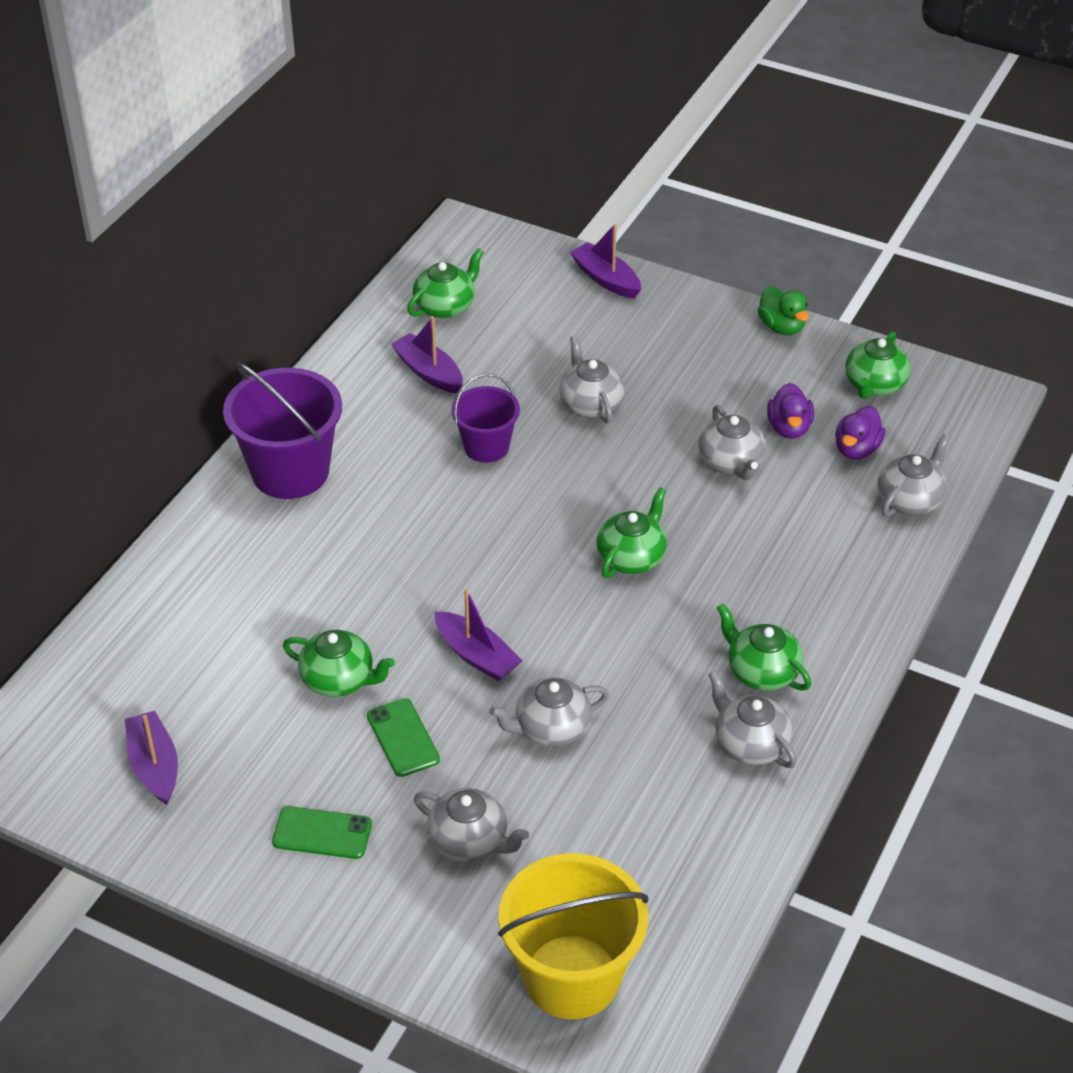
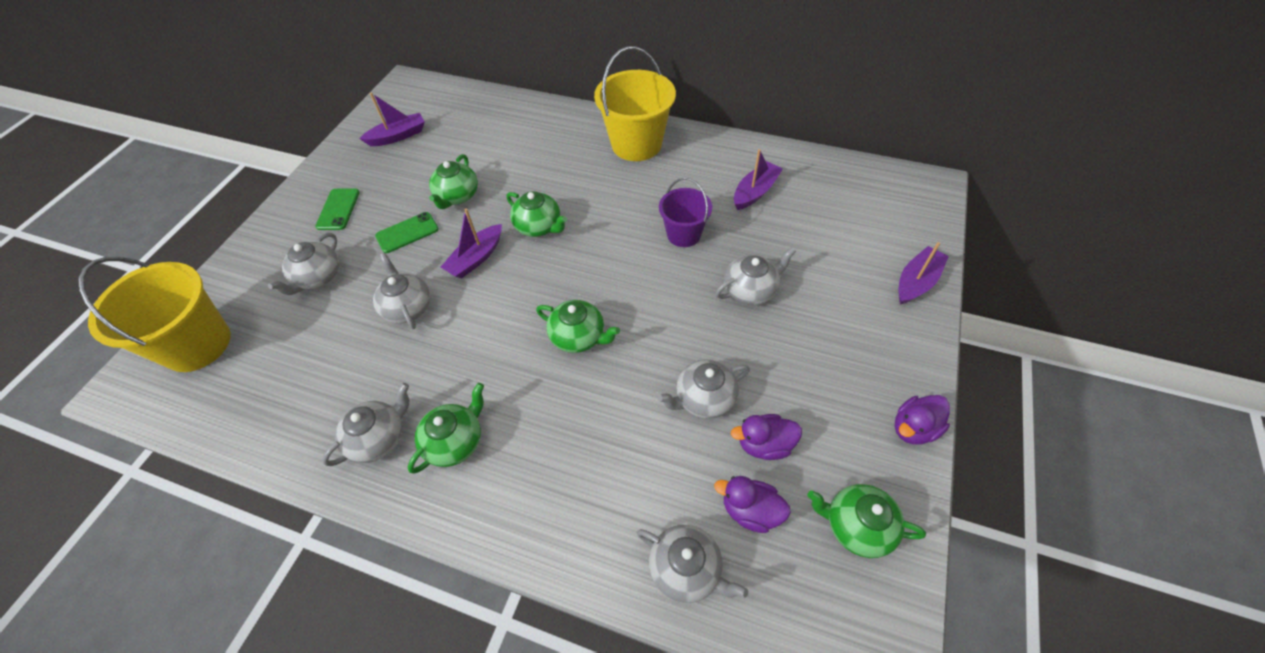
camera: 85 degrees right, 10 degrees up
purple bucket [223,363,342,499] -> yellow bucket [594,46,676,161]
green teapot [408,248,483,318] -> green teapot moved to [507,191,567,237]
green duck [758,286,809,335] -> purple duck [895,395,950,445]

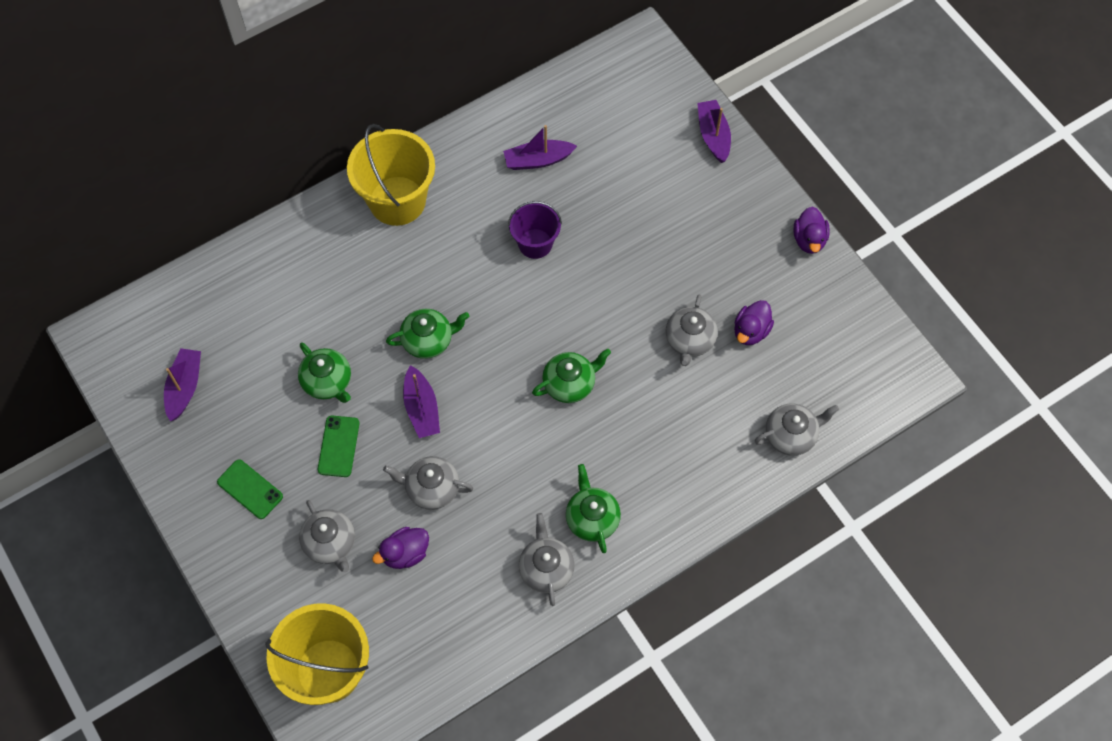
camera: 55 degrees left, 10 degrees up
purple duck [714,476,791,533] -> purple duck moved to [372,527,429,569]
grey teapot [715,247,796,305] -> none
purple boat [734,149,783,210] -> purple boat turned 90 degrees counterclockwise [503,125,577,170]
green teapot [807,484,926,558] -> none

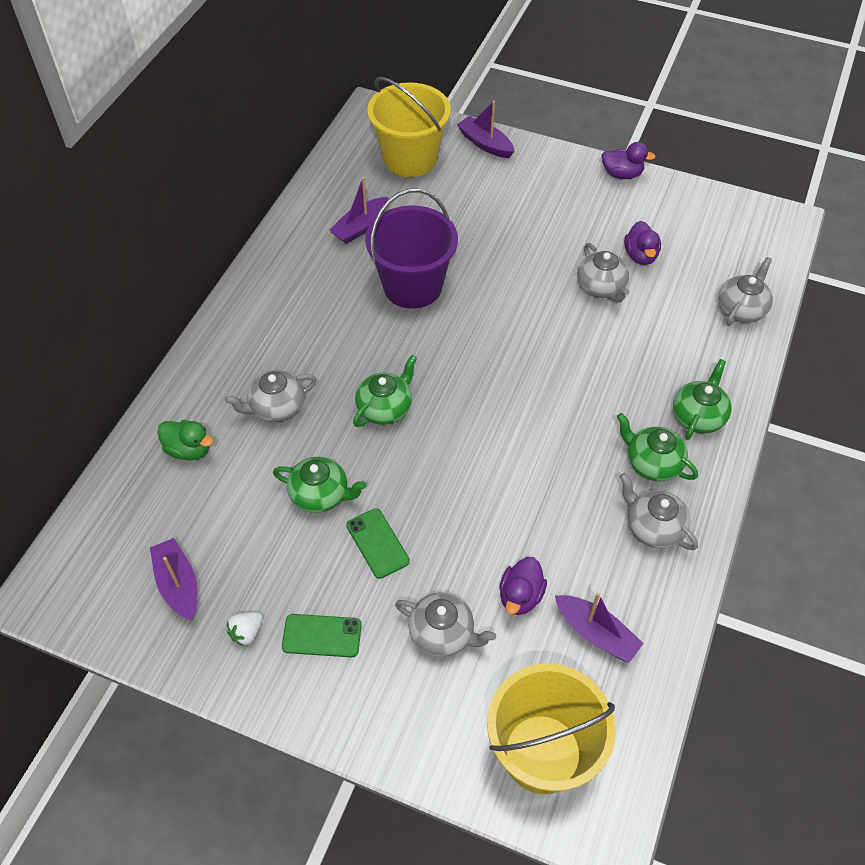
camera: 35 degrees left, 10 degrees down
yellow bucket [347,124,435,226] -> yellow bucket moved to [367,77,451,177]
grey teapot [383,456,473,510] -> grey teapot moved to [225,370,316,422]
purple boat [403,365,440,438] -> purple boat moved to [555,593,644,663]
purple bucket [508,201,562,259] -> purple bucket [365,189,458,309], size x1.69
green teapot [532,349,611,403] -> green teapot moved to [673,359,731,440]
purple duck [794,207,830,254] -> purple duck turned 45 degrees counterclockwise [602,142,656,179]
none -> green duck [157,420,214,460]
none -> white strawberry [226,612,263,647]

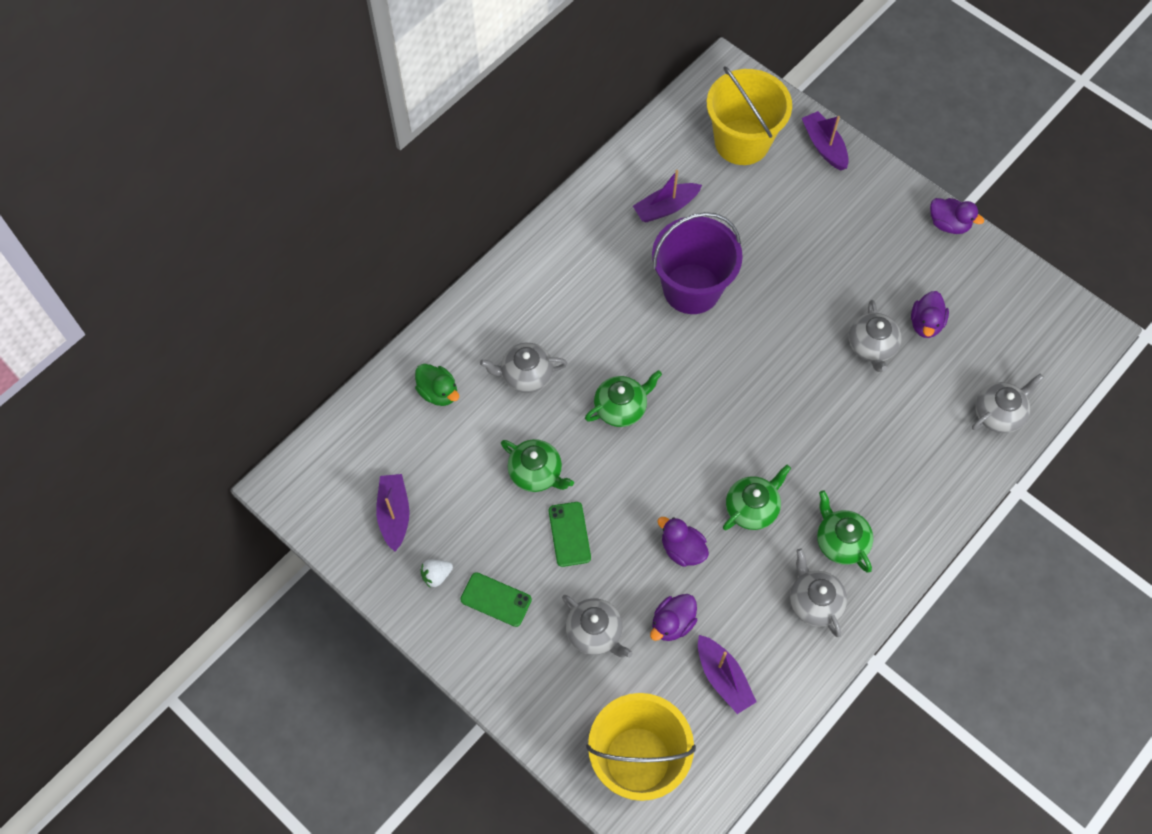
camera: 20 degrees right, 10 degrees up
green teapot [673,359,731,440] -> green teapot moved to [723,465,791,530]
none -> purple duck [657,517,709,567]

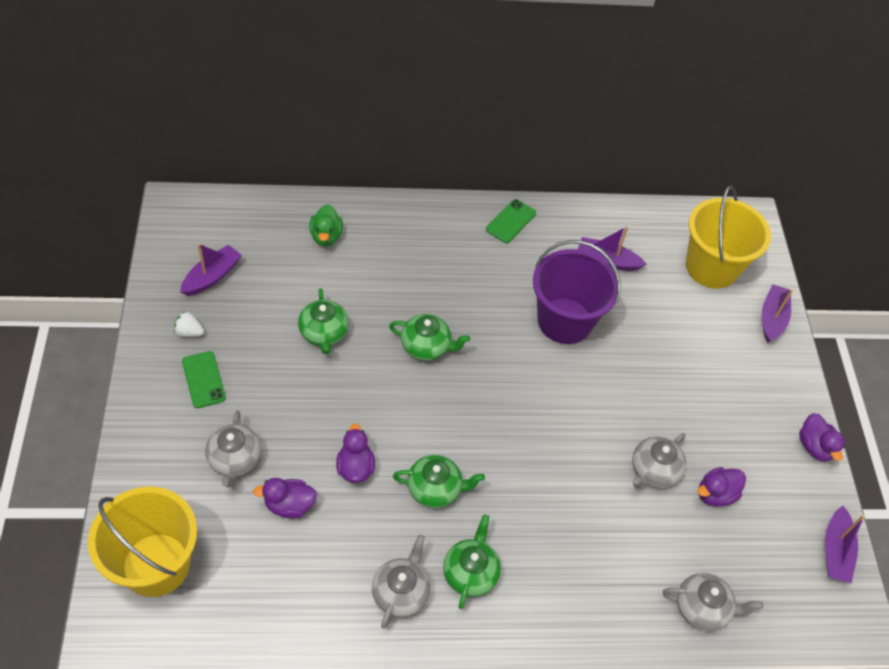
camera: 40 degrees right, 10 degrees down
grey teapot [480,343,567,393] -> none
green phone [549,502,591,567] -> green phone moved to [486,199,536,243]
purple boat [698,635,757,714] -> purple boat moved to [825,506,865,583]

